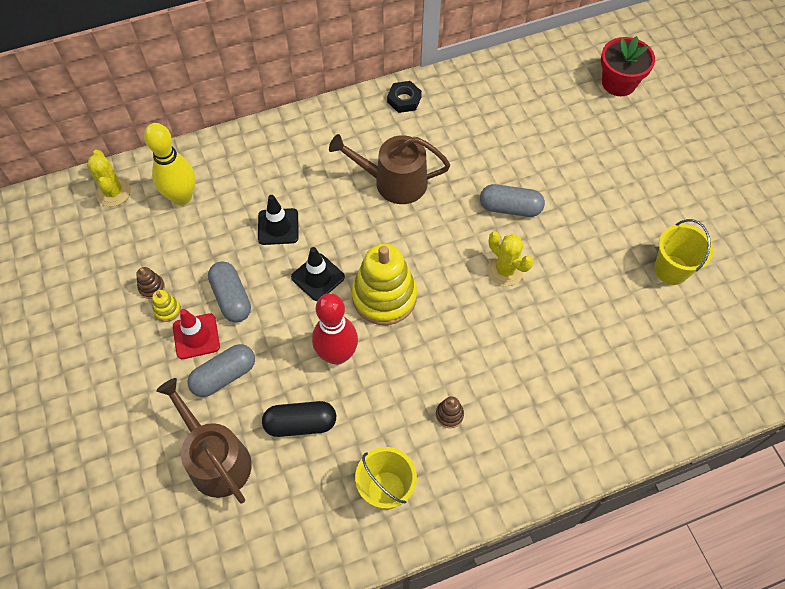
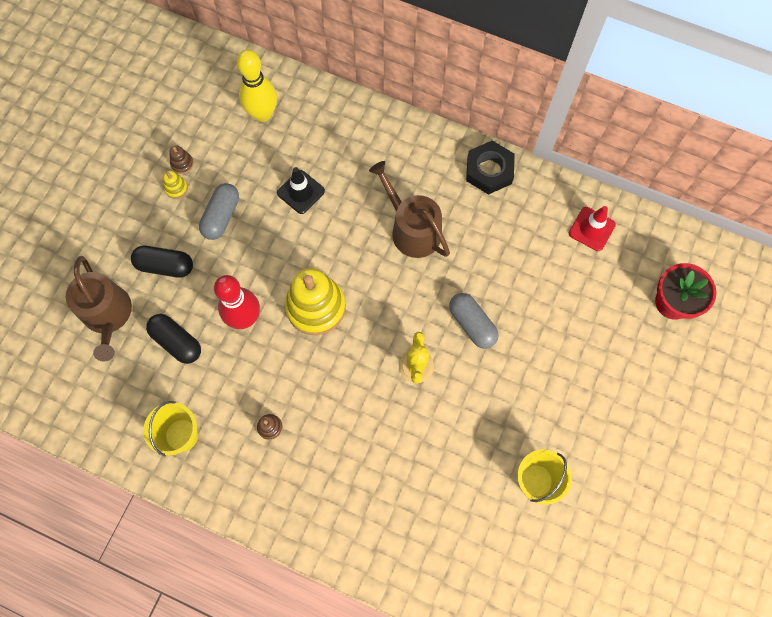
camera: 45 degrees right, 10 degrees up
yellow cactus [87,150,131,206] -> none
brown watering can [156,378,252,503] -> brown watering can turned 150 degrees clockwise [66,256,132,361]
red traffic cone [173,309,220,359] -> red traffic cone moved to [569,206,616,251]
grey capsule [187,344,255,397] -> black capsule [131,246,193,278]
black traffic cone [291,247,345,301] -> none
black nut [387,81,422,113] -> black nut [466,141,515,195], size x1.50

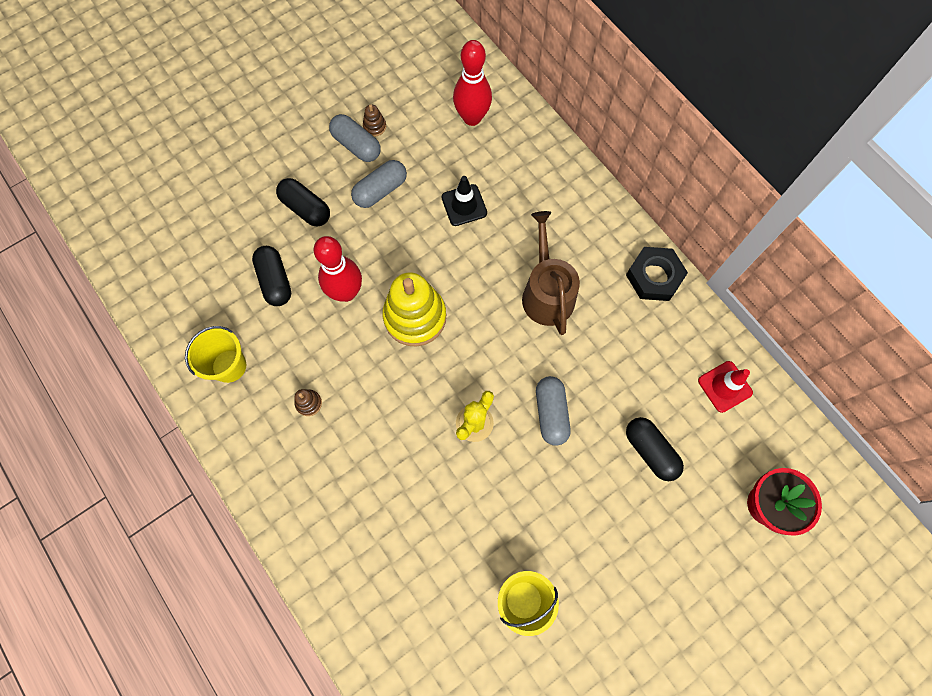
camera: 30 degrees right, 0 degrees up
brown watering can [66,256,132,361] -> none
yellow stacking toy [163,171,188,199] -> grey capsule [329,114,380,162]
yellow bowling pin [237,49,277,122] -> red bowling pin [453,40,492,126]
none -> black capsule [626,417,684,481]

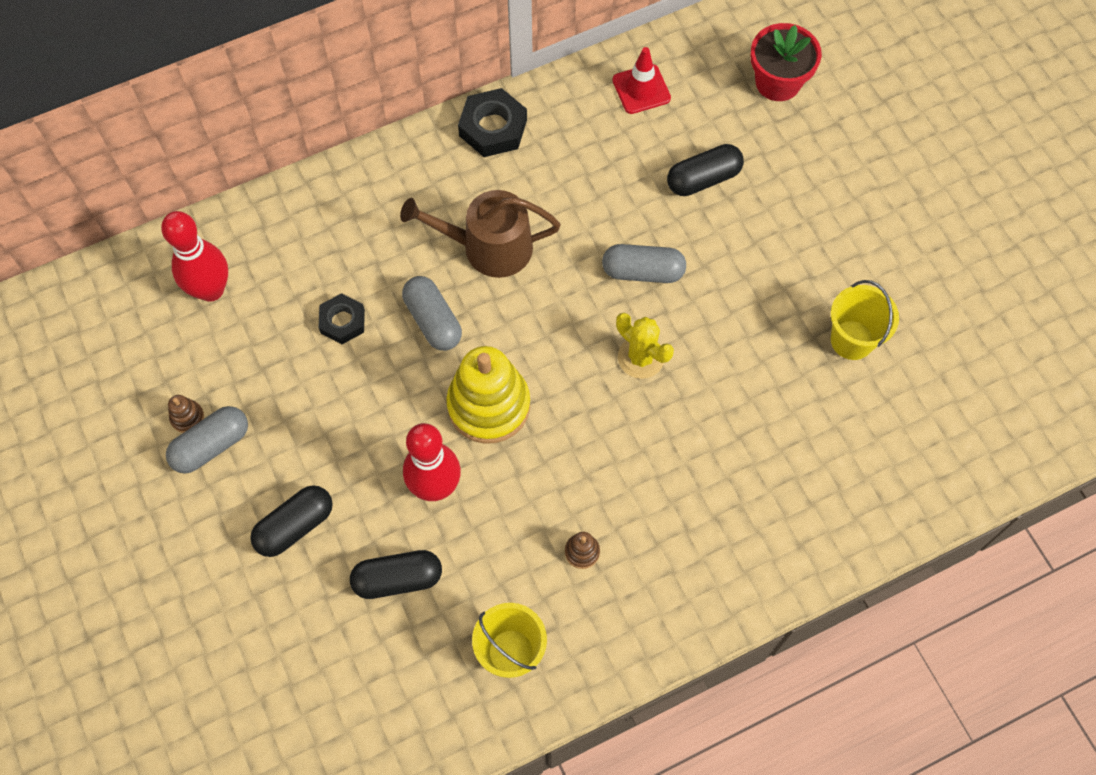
camera: 80 degrees left, 5 degrees down
grey capsule [351,160,407,208] -> grey capsule moved to [402,276,462,351]
black traffic cone [441,176,487,226] -> black nut [319,293,365,344]

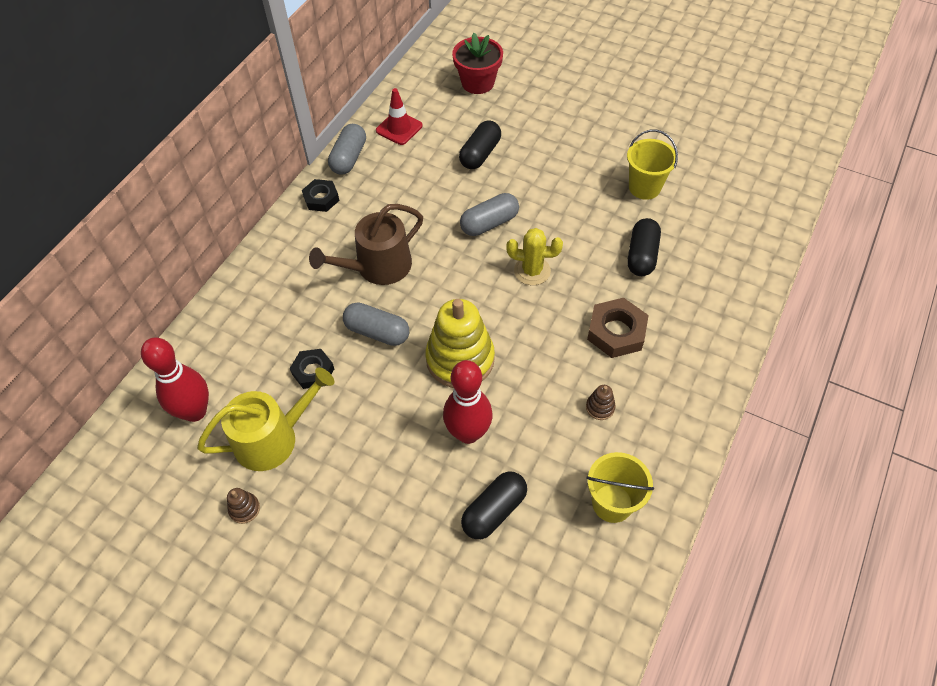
camera: 35 degrees left, 10 degrees down
grey capsule [166,406,248,473] -> grey capsule moved to [328,124,366,175]
black capsule [250,485,333,557] -> black capsule moved to [627,218,661,276]
black nut [458,88,527,157] -> black nut [302,179,340,212], size x0.67
none -> yellow watering can [197,367,334,471]
none -> brown nut [587,298,649,358]

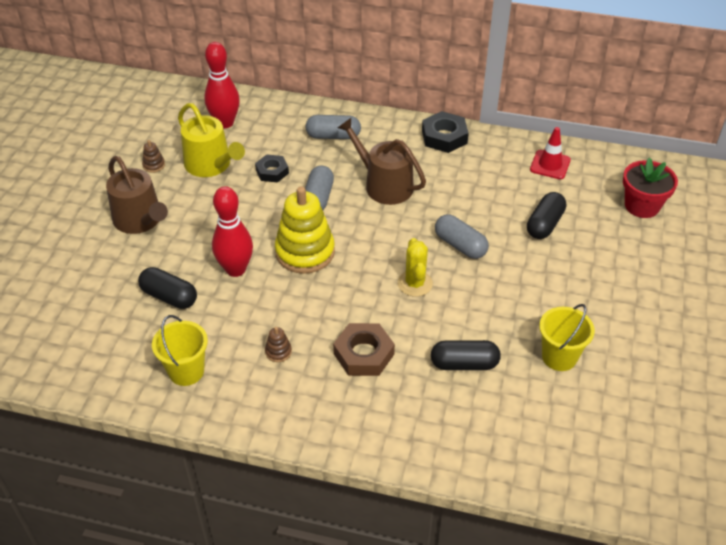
camera: 75 degrees right, 10 degrees down
black nut [302,179,340,212] -> black nut [422,111,469,153], size x1.50
grey capsule [328,124,366,175] -> grey capsule moved to [305,115,361,139]
black capsule [459,120,501,169] -> black capsule turned 75 degrees counterclockwise [527,192,566,239]
none -> brown watering can [106,156,168,234]

